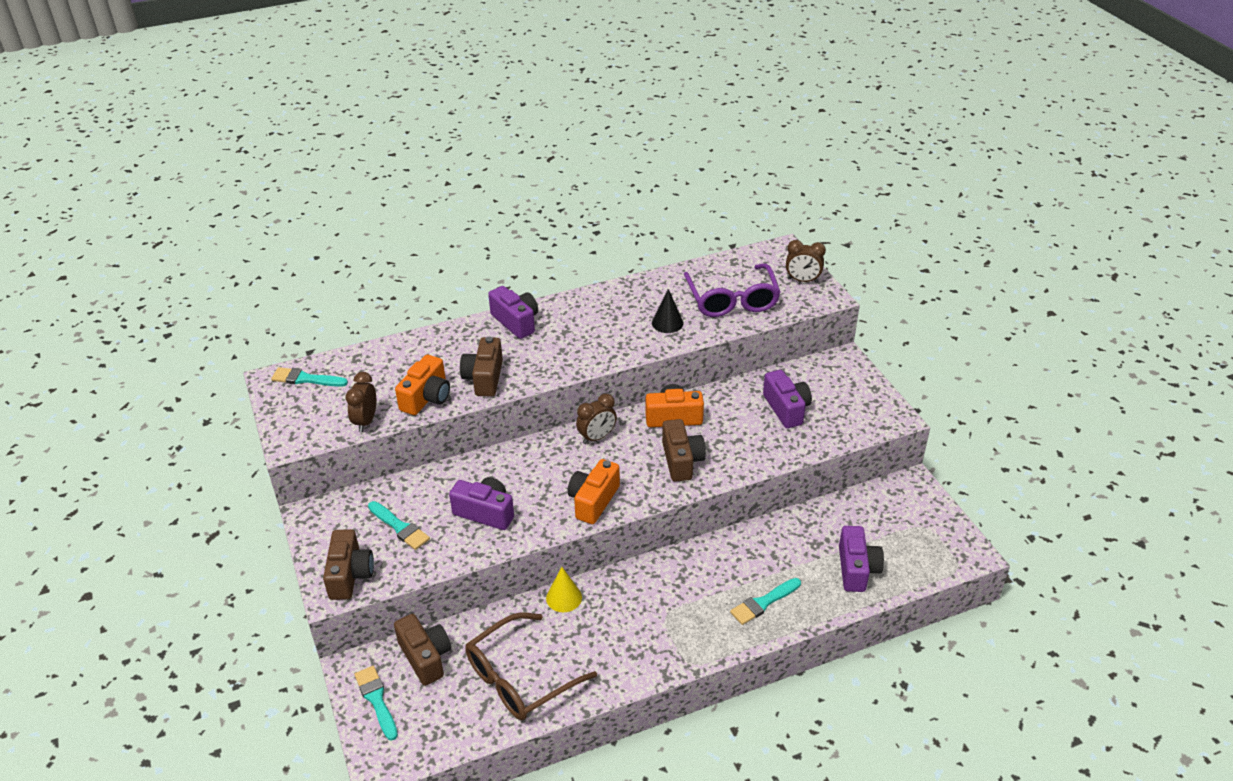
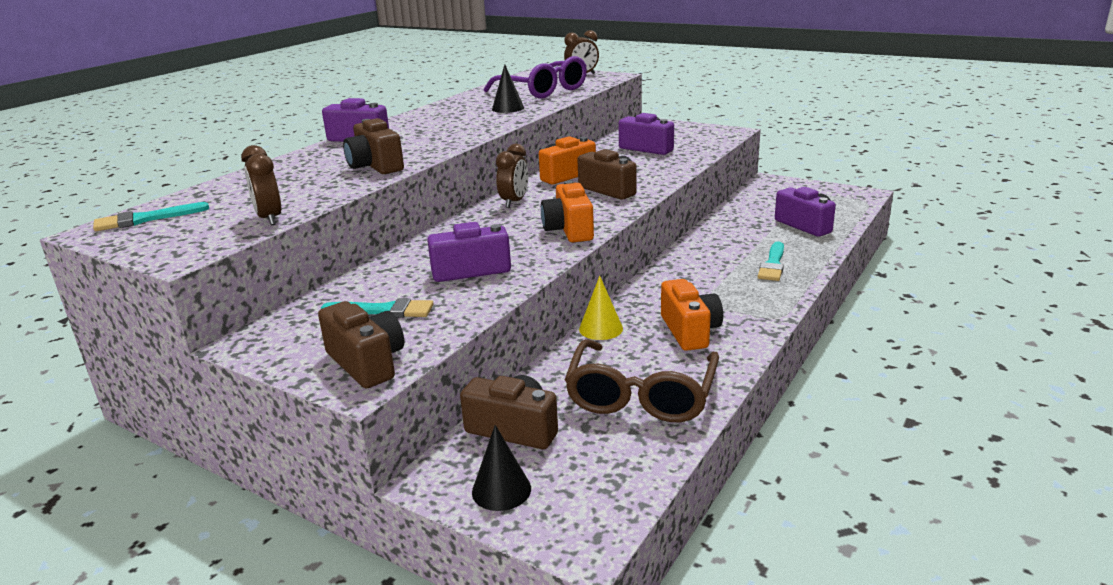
camera: 35 degrees left, 15 degrees down
turquoise brush [354,666,398,741] -> black cone [472,425,531,511]
orange camera [395,355,450,415] -> orange camera moved to [661,279,723,351]

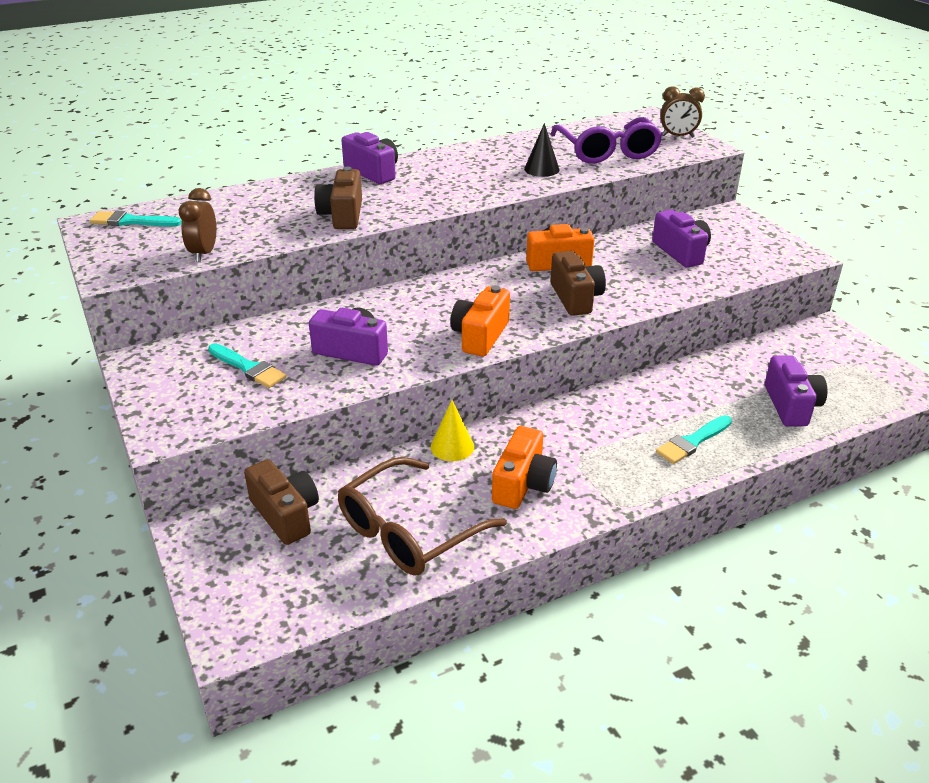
camera: 30 degrees right, 10 degrees up
brown camera [318,301,404,388] -> none
black cone [472,425,531,511] -> none
brown clock [496,144,528,208] -> none

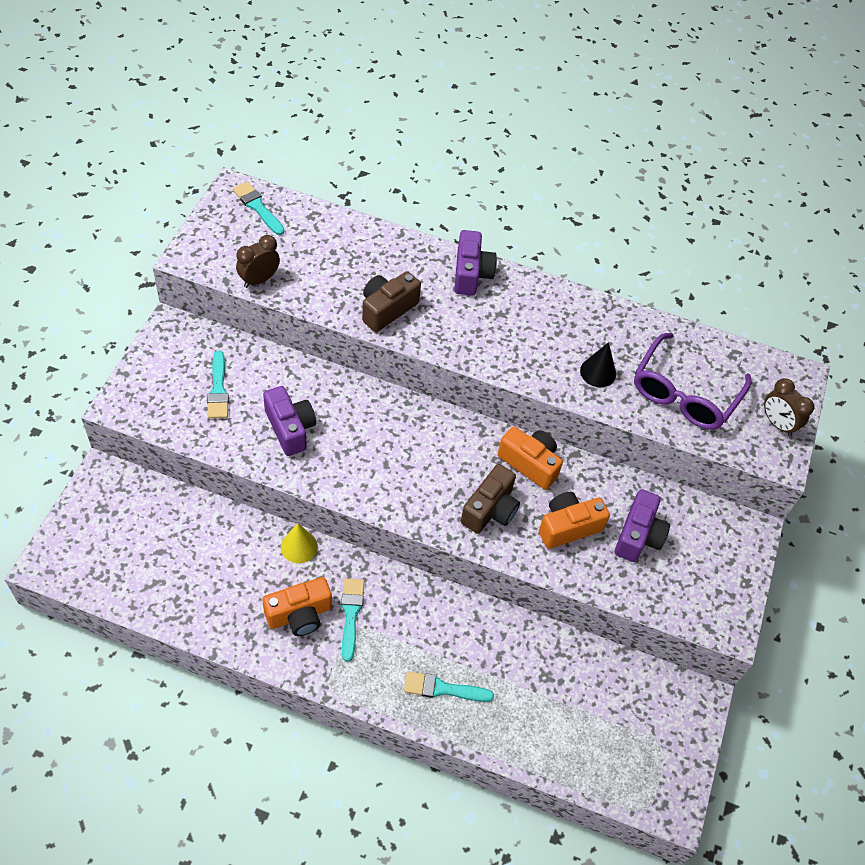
camera: 40 degrees right, 20 degrees up
brown camera [244,459,319,545] -> none
brown glasses [338,457,507,576] -> none
orange camera [451,285,510,357] -> orange camera moved to [539,492,610,549]
purple camera [765,355,827,427] -> none
none -> turquoise brush [341,578,364,662]

